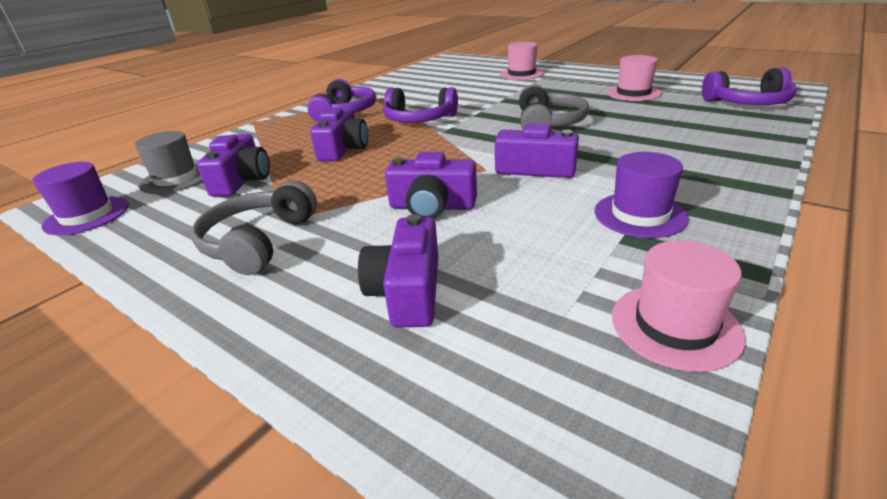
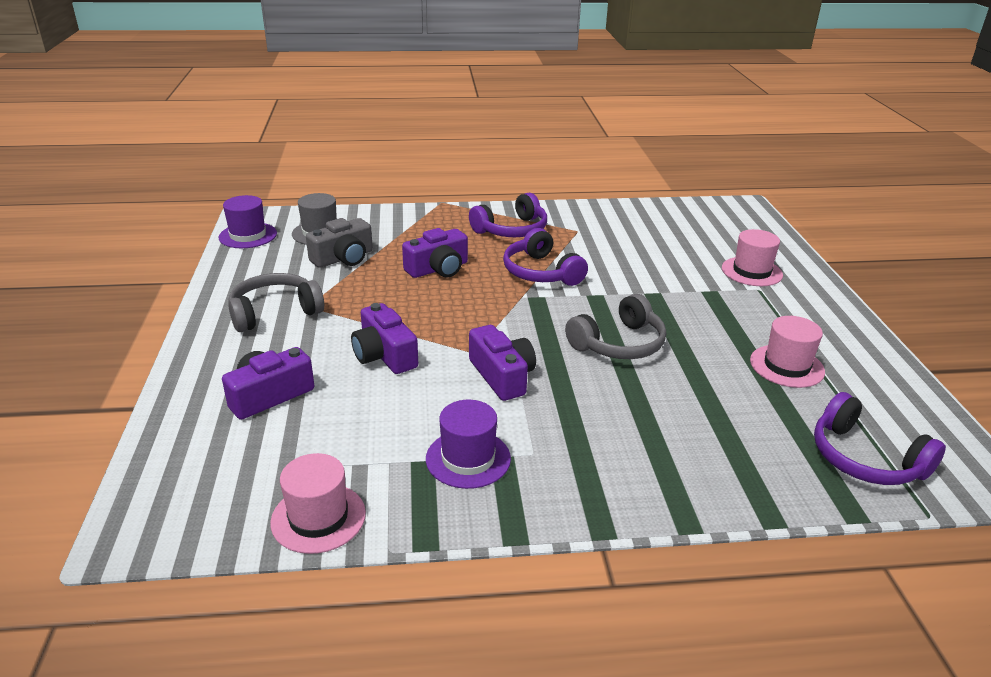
camera: 45 degrees right, 0 degrees up
purple camera [197,134,270,196] -> grey camera [306,218,373,268]

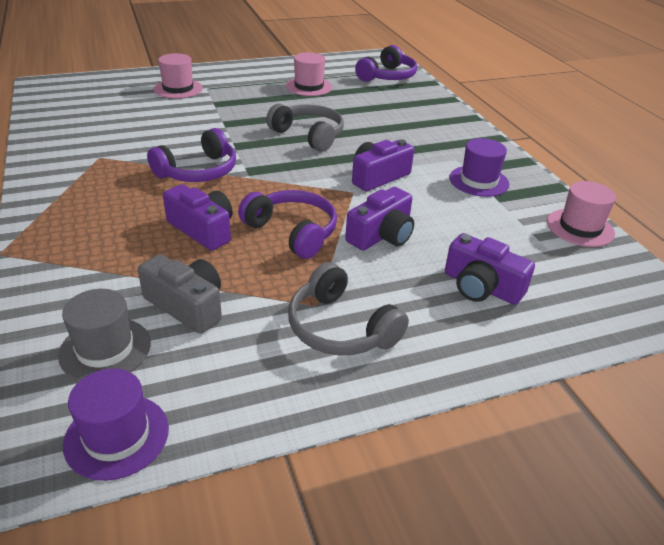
camera: 105 degrees left, 5 degrees up
purple headphones [469,193,547,237] -> purple headphones moved to [238,190,337,259]

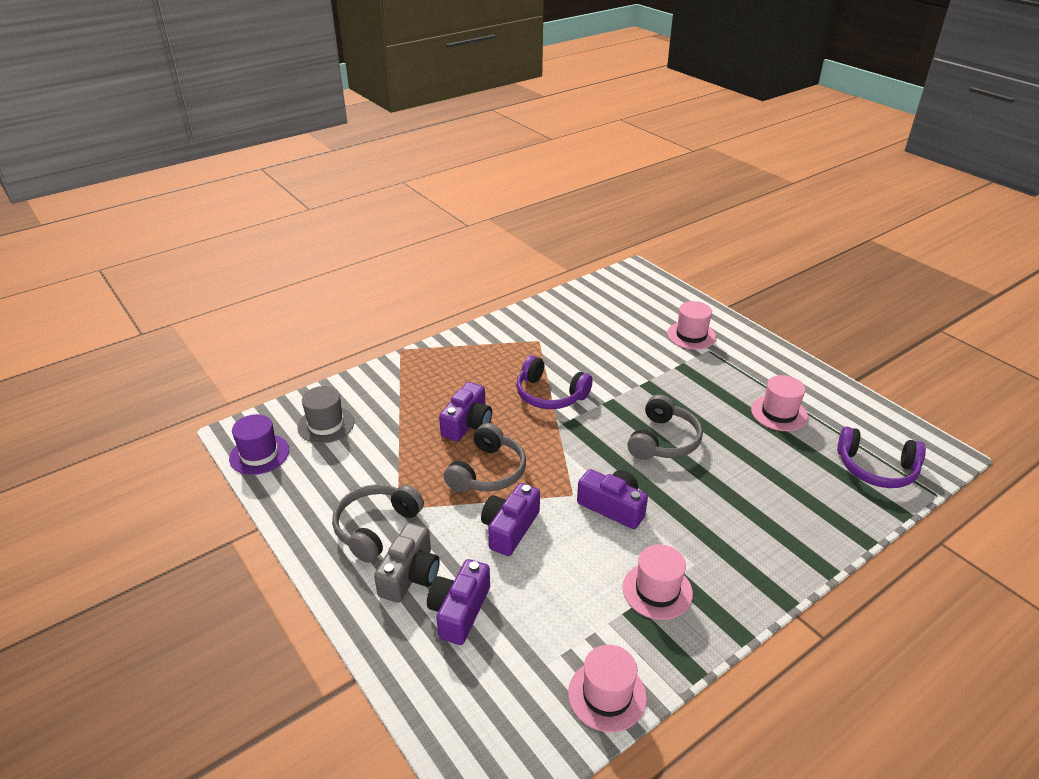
camera: 75 degrees right, 0 degrees up
grey camera [138,254,222,334] -> grey camera moved to [374,523,440,603]
purple headphones [238,190,337,259] -> grey headphones [444,423,526,493]
purple camera [345,187,414,251] -> purple camera turned 90 degrees clockwise [481,483,540,556]
purple hat [449,138,509,197] -> pink hat [623,544,693,620]

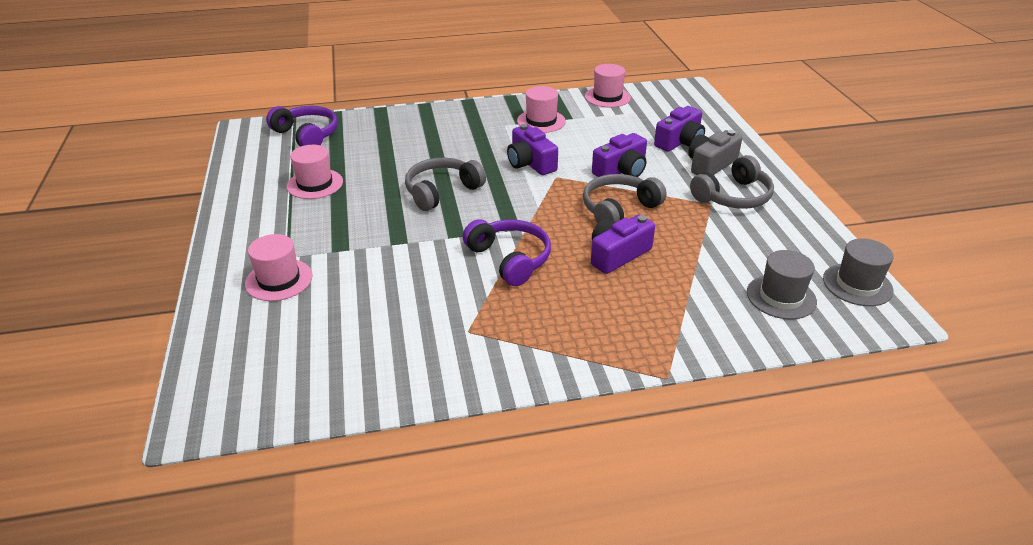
camera: 155 degrees left, 0 degrees up
purple hat [229,414,289,475] -> grey hat [823,238,894,306]

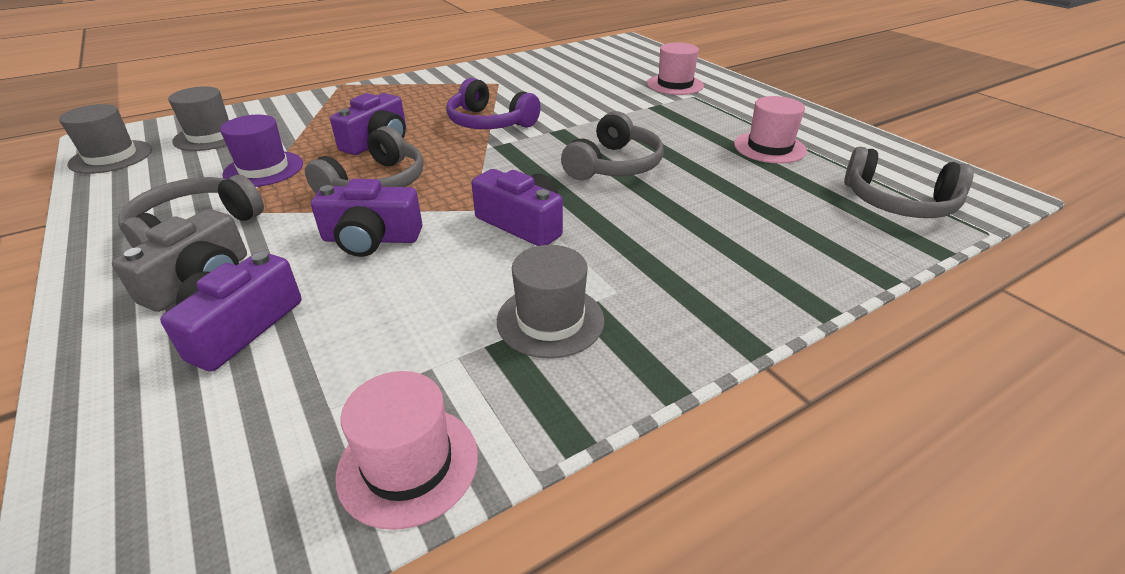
camera: 160 degrees right, 0 degrees up
purple headphones [266,106,338,147] -> grey headphones [844,147,974,218]
pink hat [517,86,566,133] -> grey hat [497,245,604,359]
purple camera [592,133,647,177] -> purple camera turned 120 degrees counterclockwise [311,179,422,257]
none -> purple hat [220,115,303,187]

